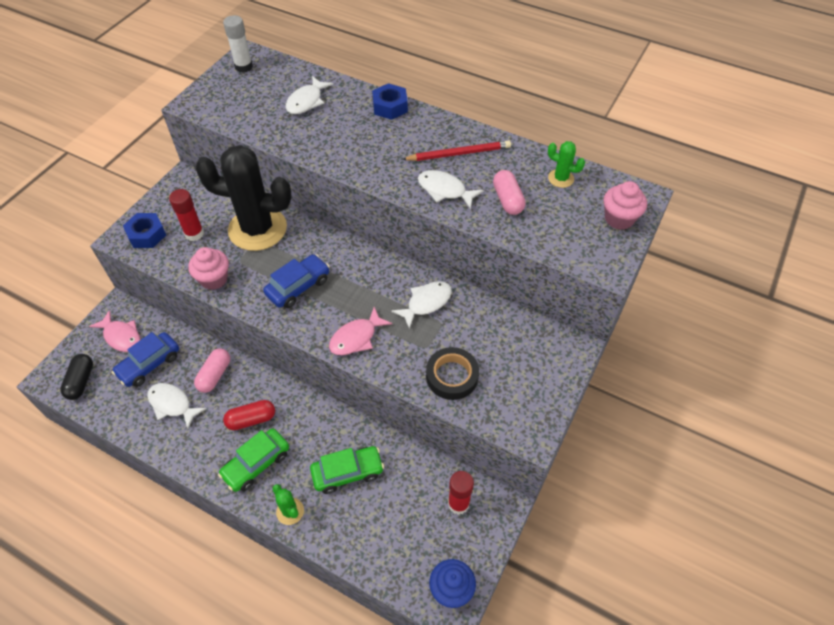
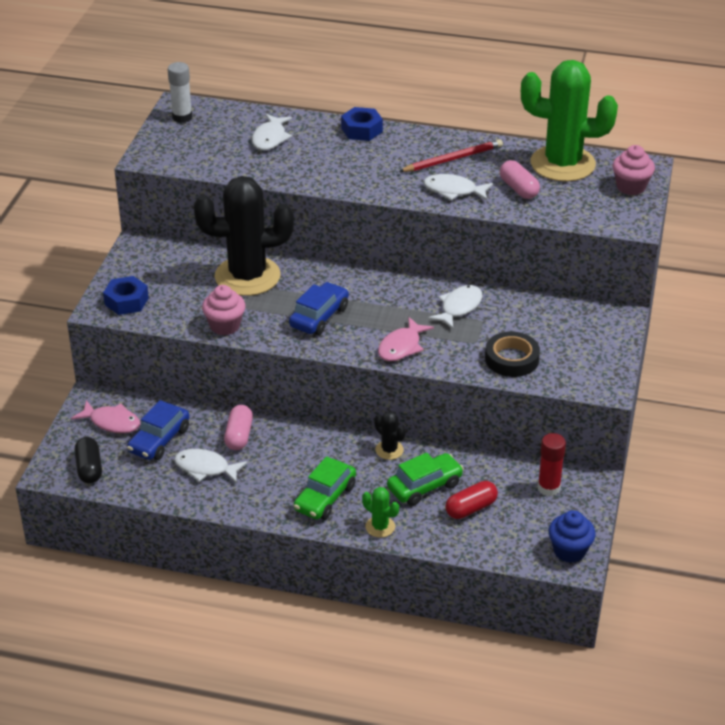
camera: 15 degrees left, 15 degrees down
red glue stick [169,189,204,241] -> none
red capsule [223,400,275,430] -> red capsule moved to [445,481,498,519]
green cactus [548,141,585,188] -> green cactus [521,60,618,182], size x2.44
none -> black cactus [374,411,406,460]

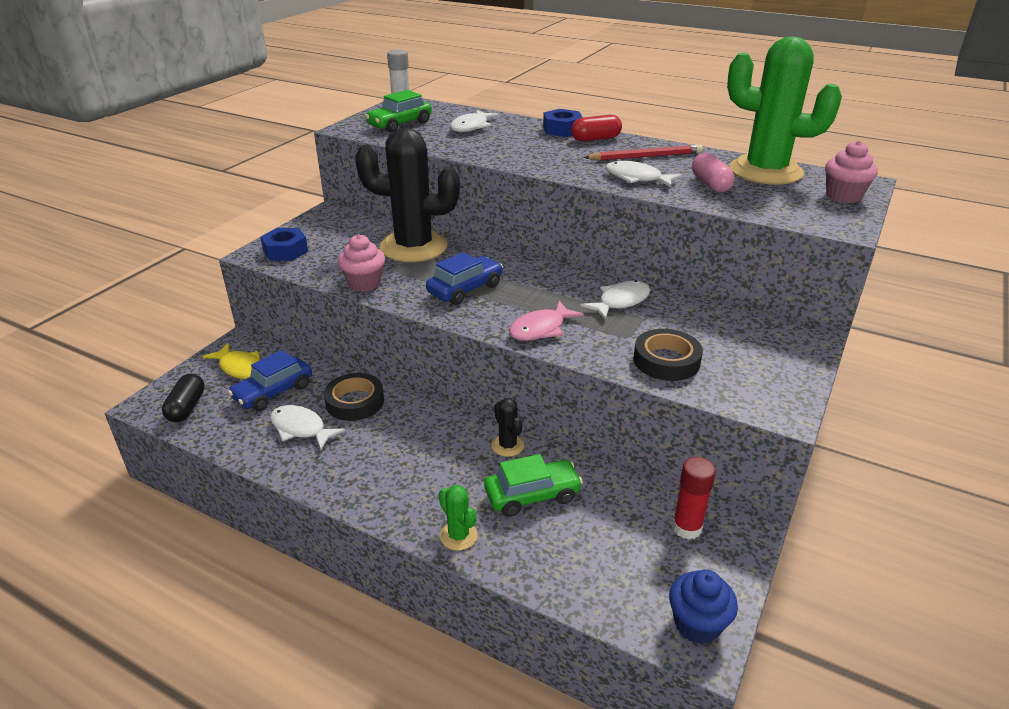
camera: 15 degrees right, 5 degrees down
pink fish [71,400,141,433] -> yellow fish [202,343,260,379]
pink capsule [224,405,253,450] -> black tape [324,373,384,421]
green car [294,456,356,520] -> green car moved to [365,90,432,133]
red capsule [445,481,498,519] -> red capsule moved to [571,115,622,141]

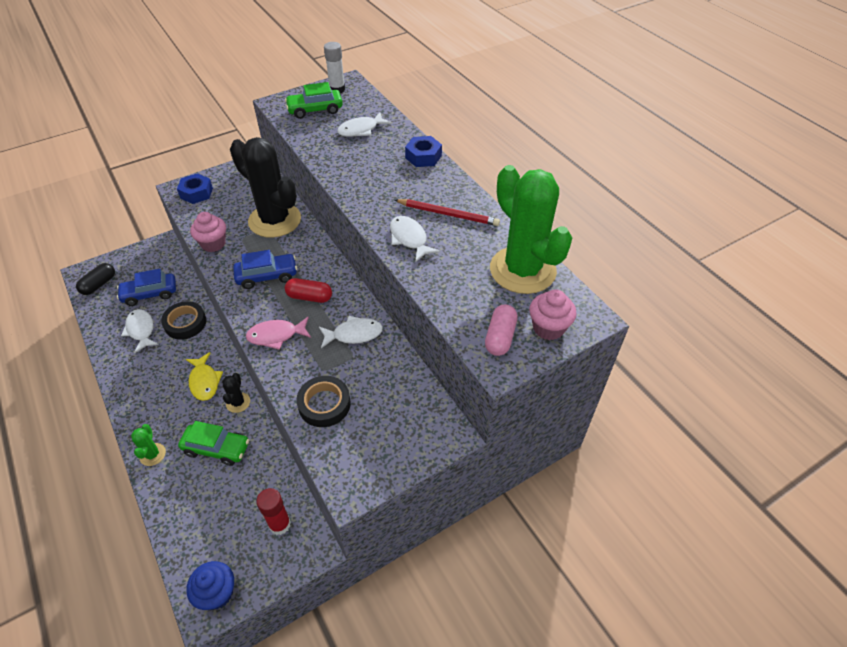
camera: 30 degrees right, 15 degrees up
yellow fish [202,343,260,379] -> yellow fish moved to [186,352,223,401]
red capsule [571,115,622,141] -> red capsule moved to [285,278,332,303]
pink capsule [692,153,735,192] -> pink capsule moved to [485,304,517,356]

